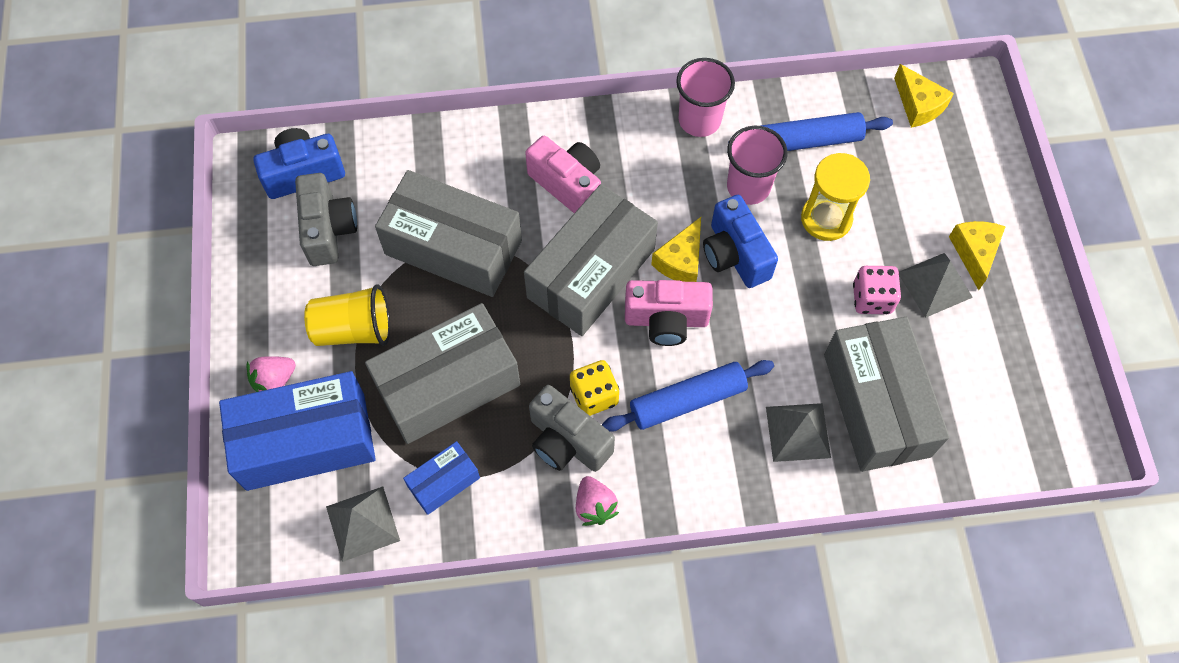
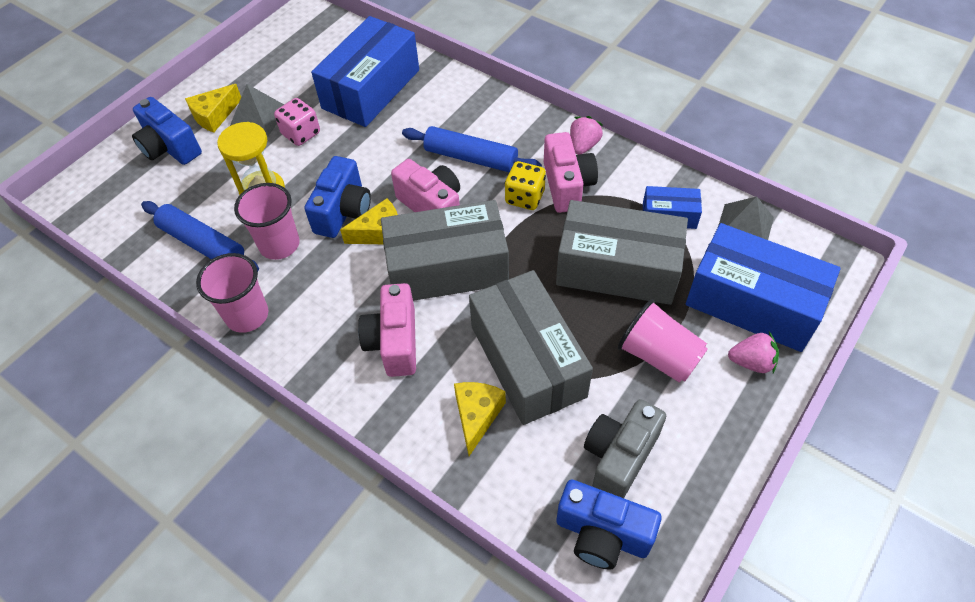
camera: 135 degrees left, 10 degrees down
yellow cup [304,284,390,346] -> pink cup [618,299,708,383]
grey camera [529,385,615,472] -> pink camera [544,132,598,213]
grey pyramid [766,403,831,462] -> none
grey box [824,317,949,472] -> blue box [311,16,419,127]
yellow cheese [894,64,954,128] -> yellow cheese moved to [454,382,506,456]
none -> blue camera [132,97,202,165]

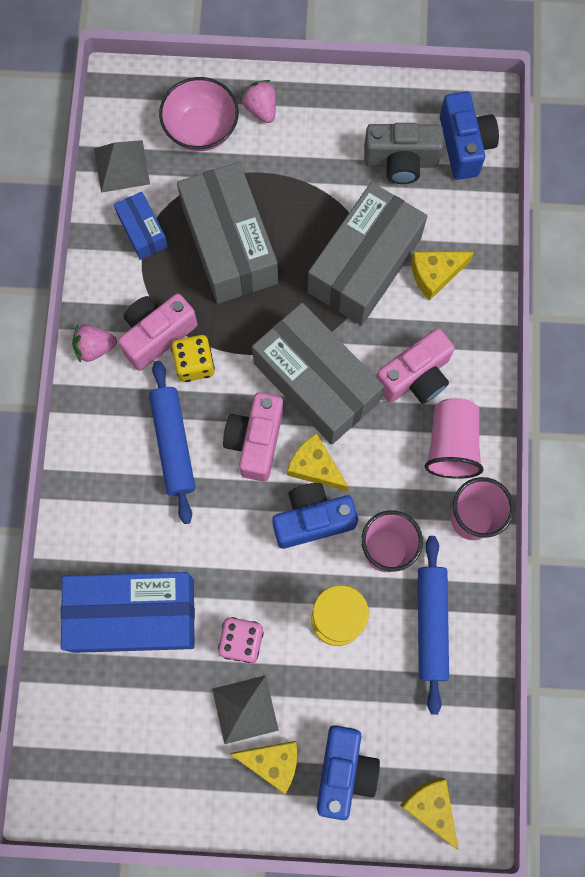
camera: 125 degrees left, 20 degrees up
pink cup [618,299,708,383] -> pink cup moved to [424,398,484,479]
blue box [686,223,841,352] -> pink bowl [159,77,239,151]
none -> yellow cheese [400,778,459,851]

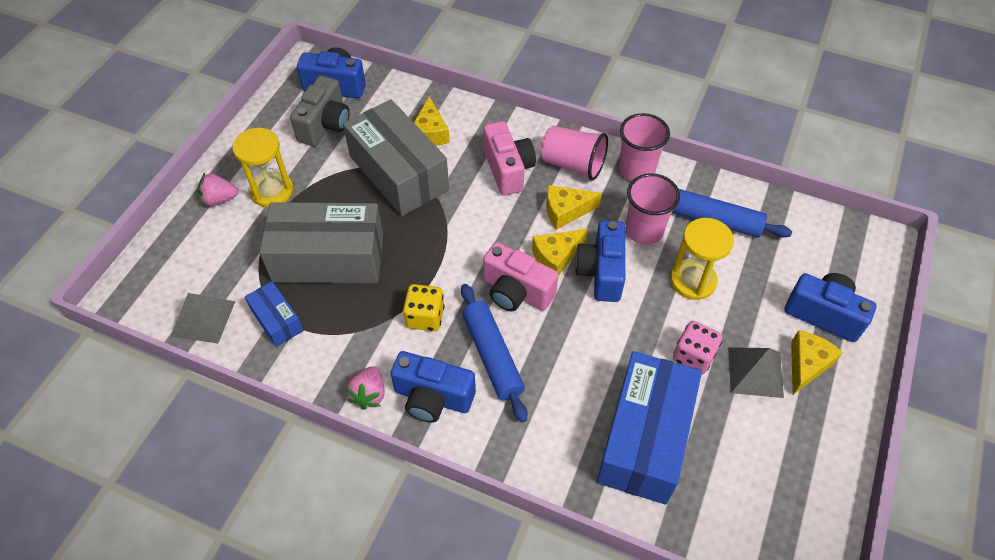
camera: 70 degrees left, 20 degrees down
blue box [114,192,168,260] -> blue box turned 60 degrees clockwise [245,281,303,347]
pink camera [118,293,198,371] -> none
blue rolling pin [149,361,195,524] -> blue rolling pin turned 60 degrees clockwise [461,284,528,422]
pink bowl [159,77,239,151] -> none
grey box [252,303,384,445] -> none
yellow cheese [400,778,459,851] -> yellow cheese moved to [546,185,602,230]
none -> yellow hourglass [232,128,293,208]
none -> blue camera [390,351,476,423]

